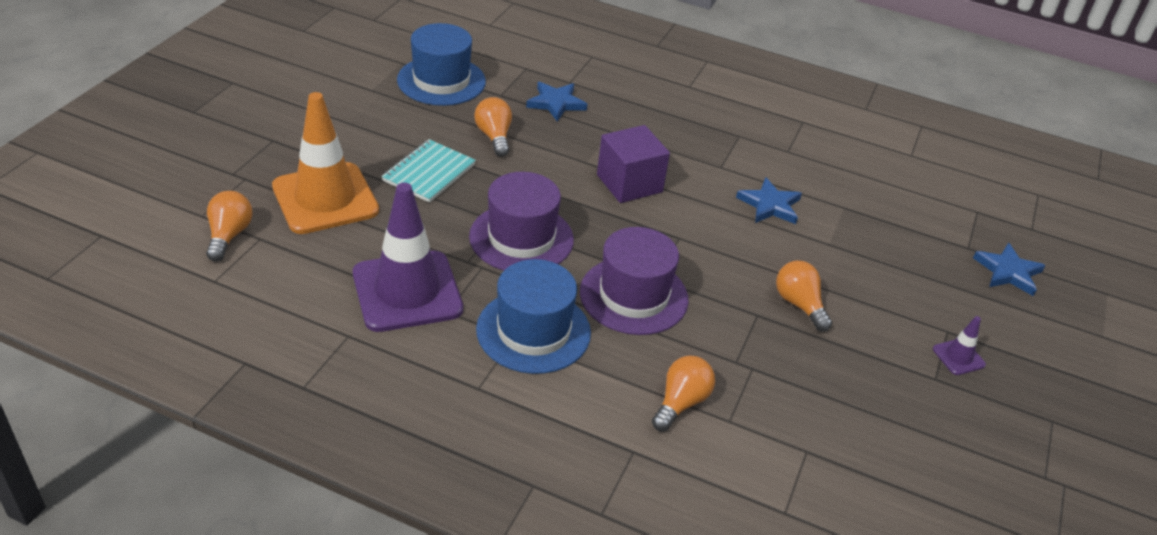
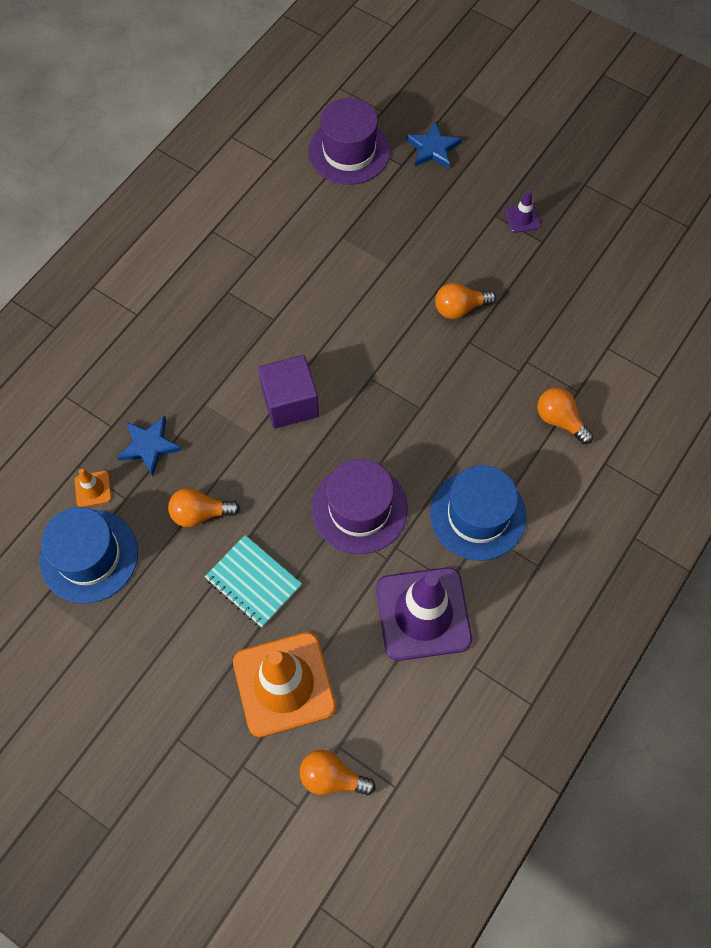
camera: 75 degrees left, 25 degrees up
purple hat [580,227,689,335] -> purple hat moved to [308,98,390,185]
blue star [736,177,802,224] -> none
none -> orange traffic cone [74,469,112,507]

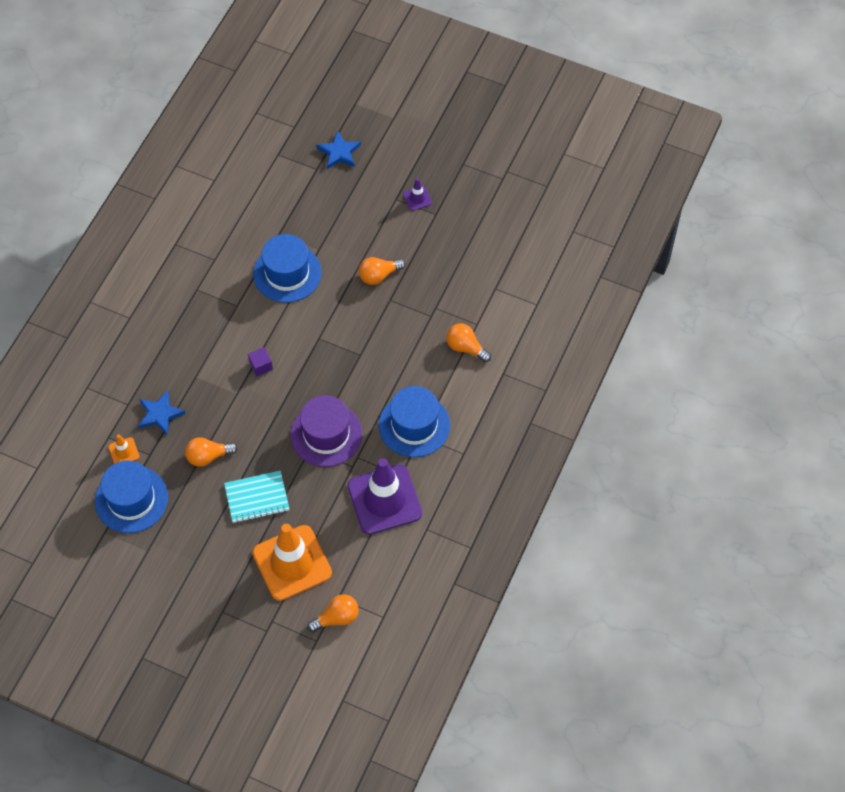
camera: 10 degrees left, 5 degrees down
turquoise notebook [205,535,302,628] -> turquoise notebook turned 45 degrees counterclockwise [224,471,289,523]
purple cube [258,355,319,429] -> purple cube [248,347,273,376], size x0.50
orange light bulb [300,750,375,795] -> orange light bulb turned 150 degrees clockwise [307,594,359,632]
purple hat [308,98,390,185] -> none
none -> blue hat [253,234,322,303]

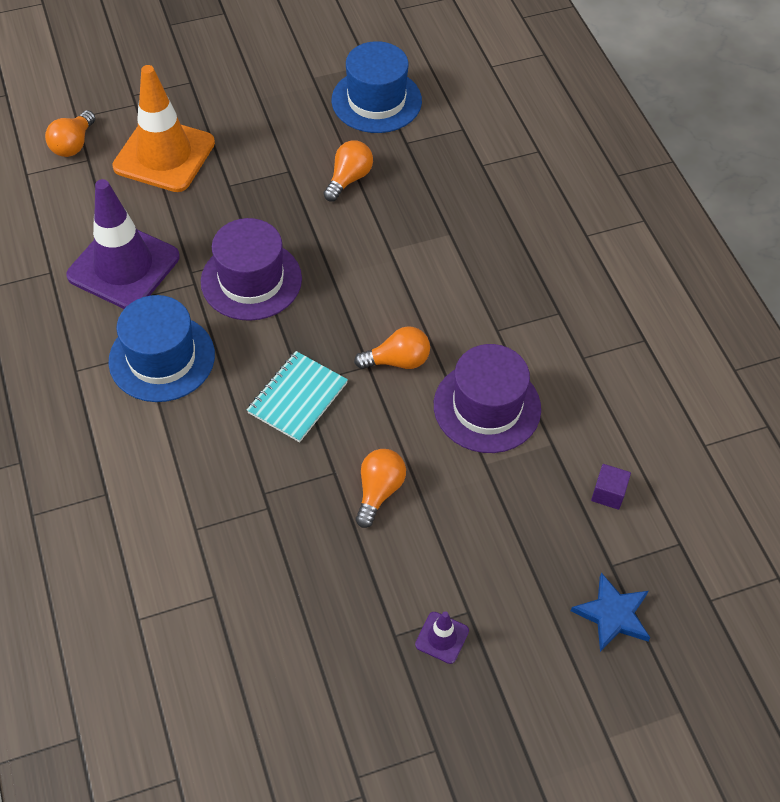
camera: 135 degrees right, 5 degrees down
orange traffic cone [108,434,139,464] -> none
blue star [138,390,186,435] -> none
turquoise notebook [224,471,289,523] -> turquoise notebook moved to [247,351,348,442]
purple cube [248,347,273,376] -> purple cube moved to [591,464,631,510]
blue hat [253,234,322,303] -> purple hat [434,344,541,453]
orange light bulb [446,324,491,362] -> orange light bulb moved to [354,326,430,369]

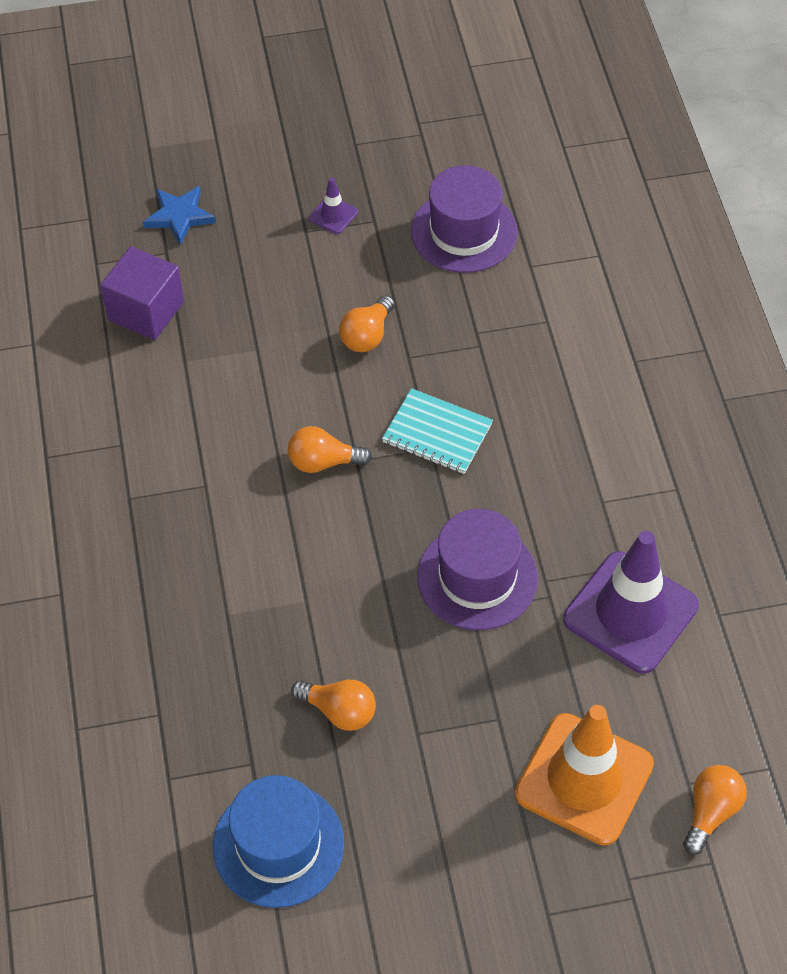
camera: 170 degrees left, 0 degrees up
blue hat [108,295,215,402] -> none
turquoise notebook [247,351,348,442] -> turquoise notebook turned 75 degrees clockwise [382,388,493,474]
orange light bulb [323,140,373,201] -> orange light bulb turned 105 degrees counterclockwise [291,680,376,731]
purple hat [434,344,541,453] -> purple hat moved to [411,165,518,273]
purple cube [591,464,631,510] -> purple cube [100,246,184,340], size x1.99

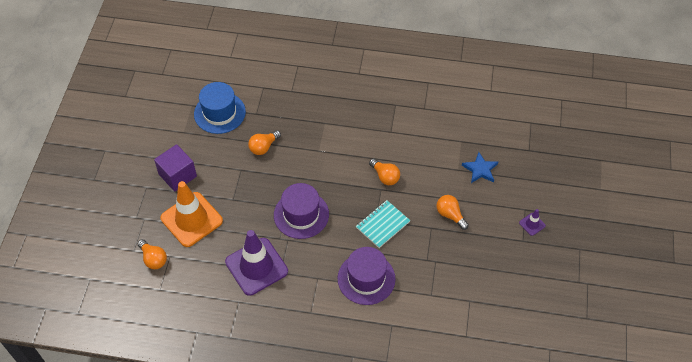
camera: 110 degrees right, 0 degrees up
purple cube [100,246,184,340] -> purple cube moved to [154,144,197,191]
blue star [143,186,216,245] -> blue star moved to [462,152,498,183]
orange light bulb [288,426,372,473] -> orange light bulb turned 120 degrees clockwise [369,158,400,185]
purple hat [411,165,518,273] -> purple hat moved to [338,247,396,305]

